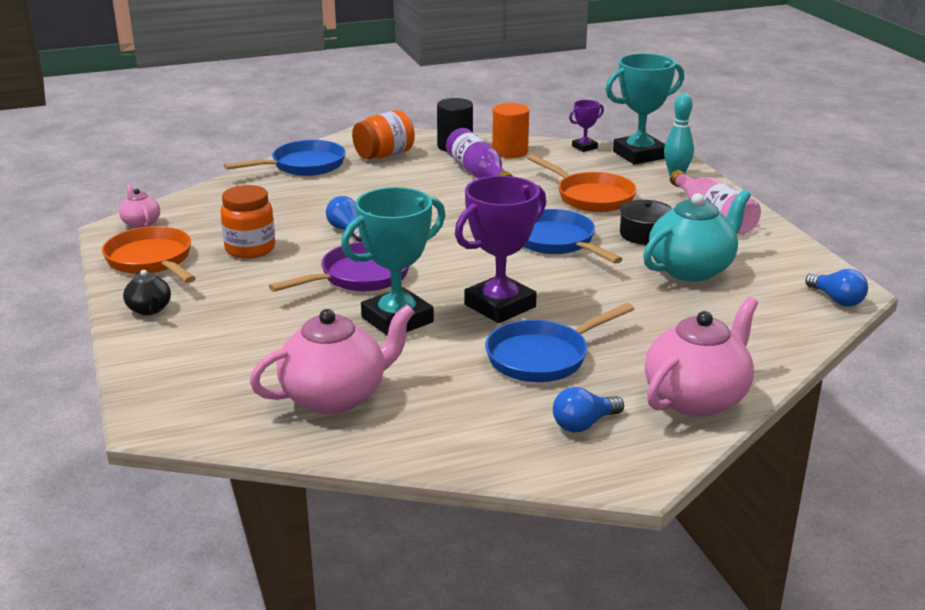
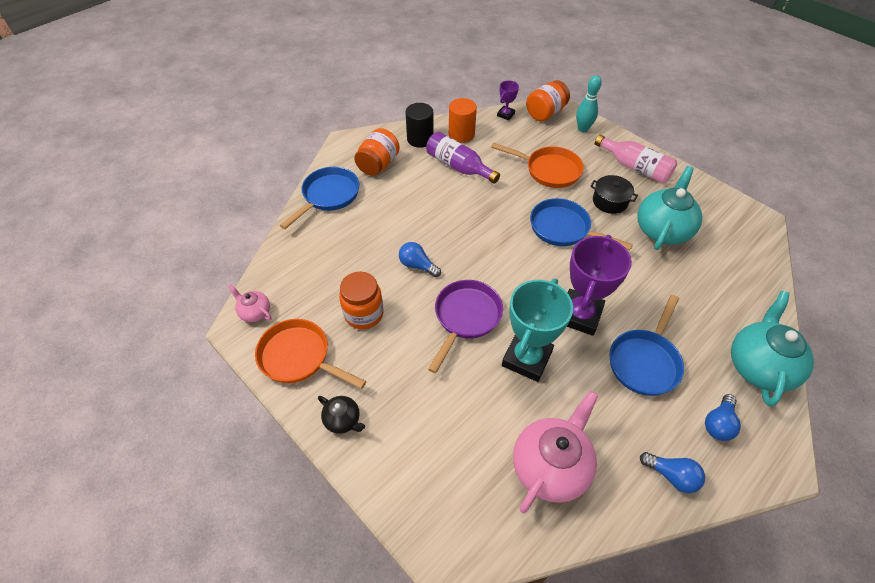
camera: 25 degrees left, 25 degrees up
turquoise trophy [606,53,684,164] -> orange jar [526,80,570,121]
pink teapot [645,297,758,417] -> turquoise teapot [731,291,814,407]
blue light bulb [805,269,868,307] -> blue light bulb moved to [640,452,705,493]

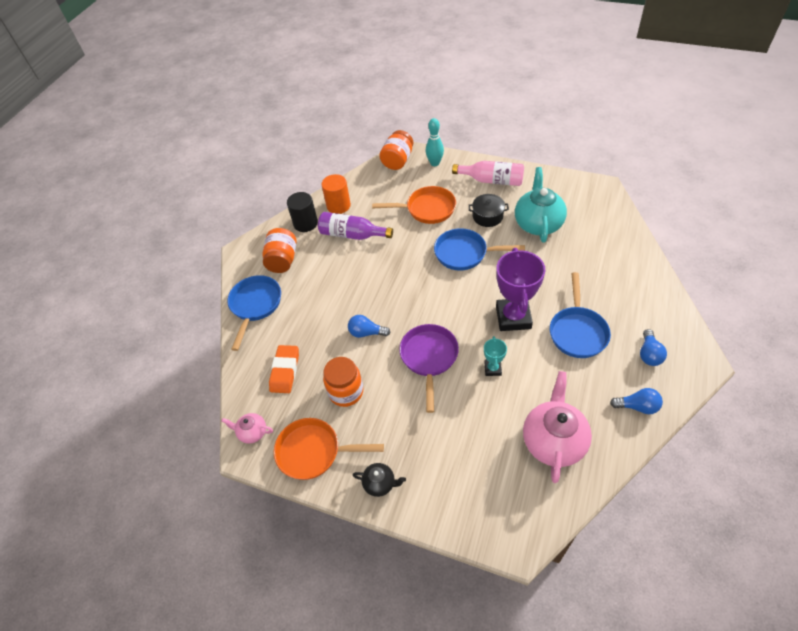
camera: 20 degrees left, 0 degrees up
purple trophy [497,81,519,120] -> none
turquoise trophy [502,278,573,382] -> turquoise trophy [484,336,507,376], size x0.48
turquoise teapot [731,291,814,407] -> none
none -> orange eraser [269,345,299,393]

